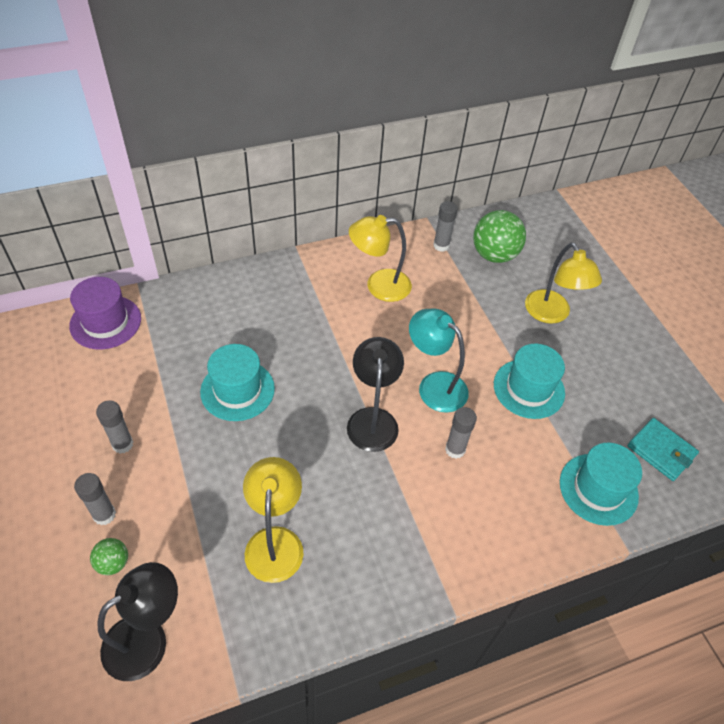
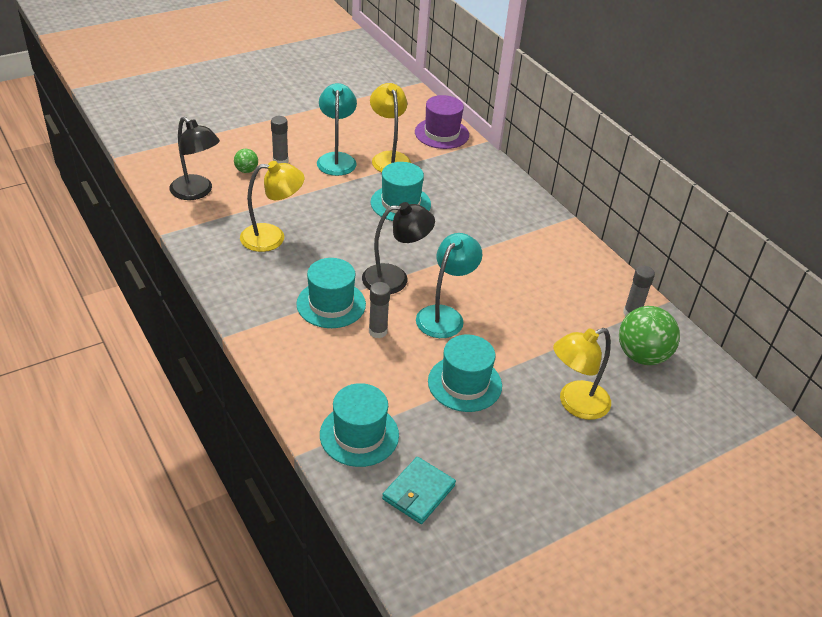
camera: 80 degrees right, 10 degrees down
grey glue stick [96,400,133,453] -> turquoise lamp [317,83,357,176]
yellow lamp [349,215,412,302] -> yellow lamp moved to [370,83,411,172]
none -> turquoise hat [296,258,366,328]

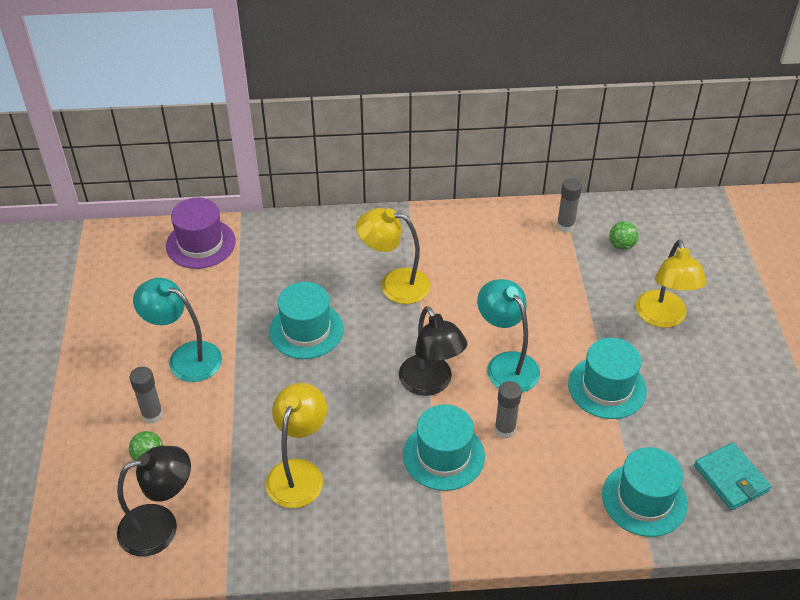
camera: 60 degrees left, 5 degrees up
black lamp [362,202,435,294] -> black lamp turned 135 degrees clockwise [399,306,467,396]
yellow lamp [370,83,411,172] -> yellow lamp moved to [356,208,431,304]
green ball [619,306,680,365] -> green ball [609,221,638,250], size x0.50

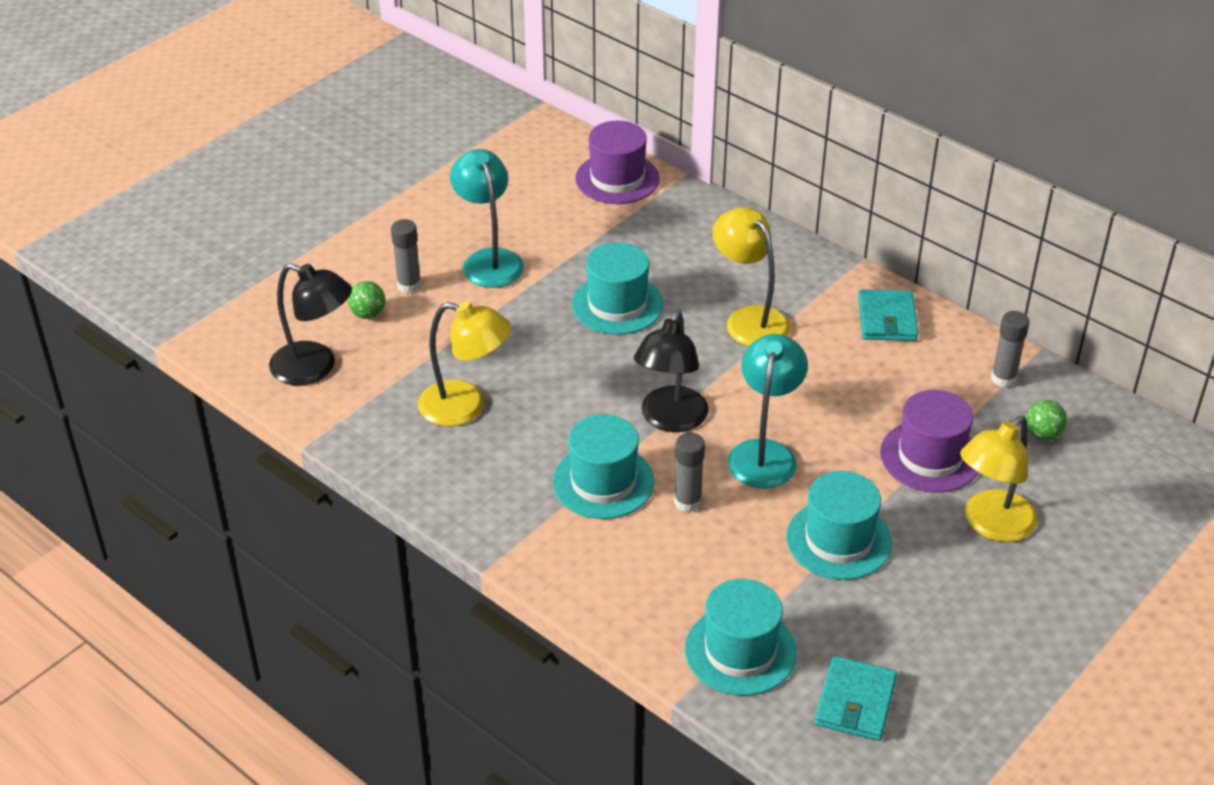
camera: 45 degrees right, 5 degrees down
yellow lamp [266,383,327,508] -> yellow lamp turned 45 degrees clockwise [418,301,511,427]
none -> turquoise wallet [858,289,918,341]
none -> purple hat [880,390,979,493]

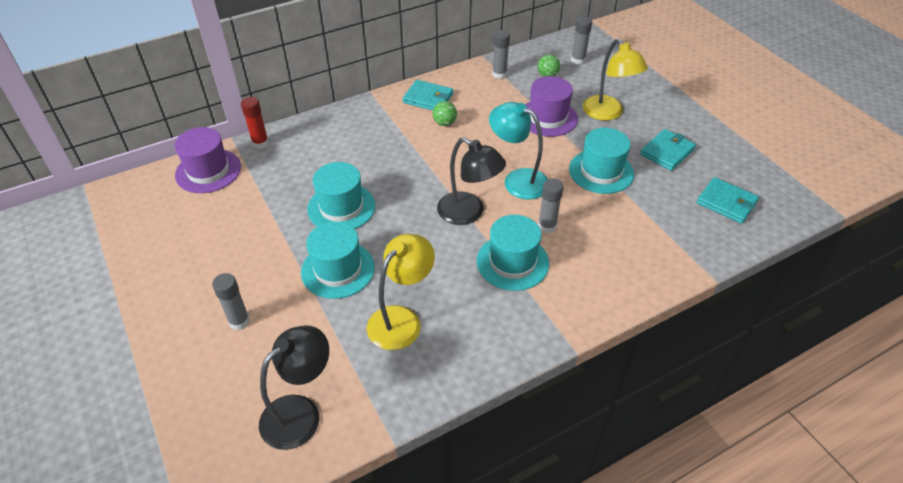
camera: 70 degrees left, 5 degrees up
green ball [347,281,385,319] -> green ball moved to [433,101,457,126]
turquoise lamp [450,149,524,288] -> none
turquoise hat [685,579,797,696] -> turquoise hat moved to [301,222,375,299]
yellow lamp [713,207,790,347] -> none
none -> red glue stick [241,97,269,149]
none -> grey glue stick [571,16,592,65]
none -> turquoise wallet [640,129,696,171]

